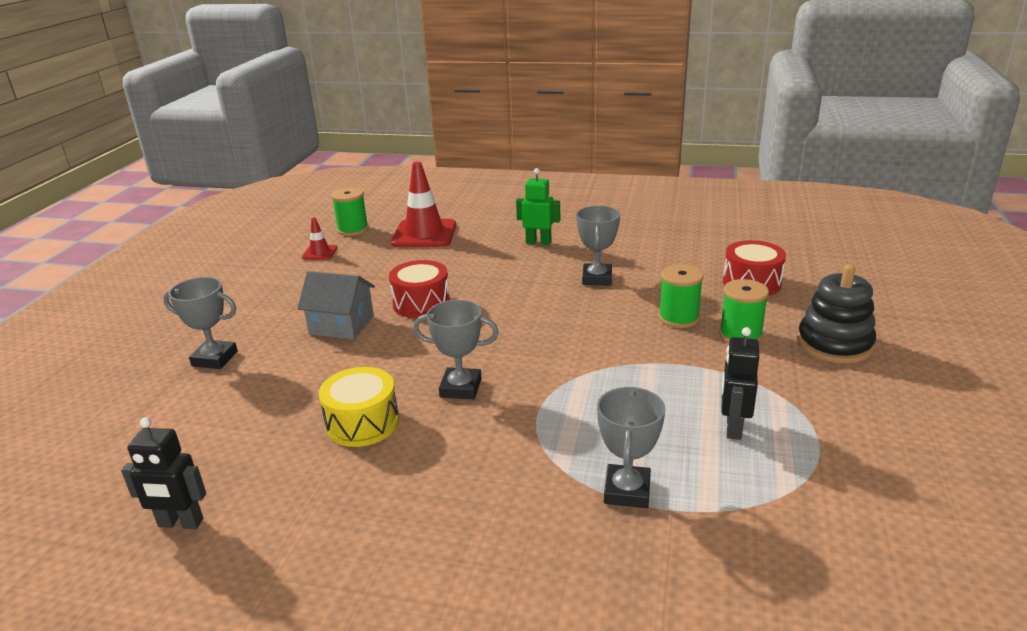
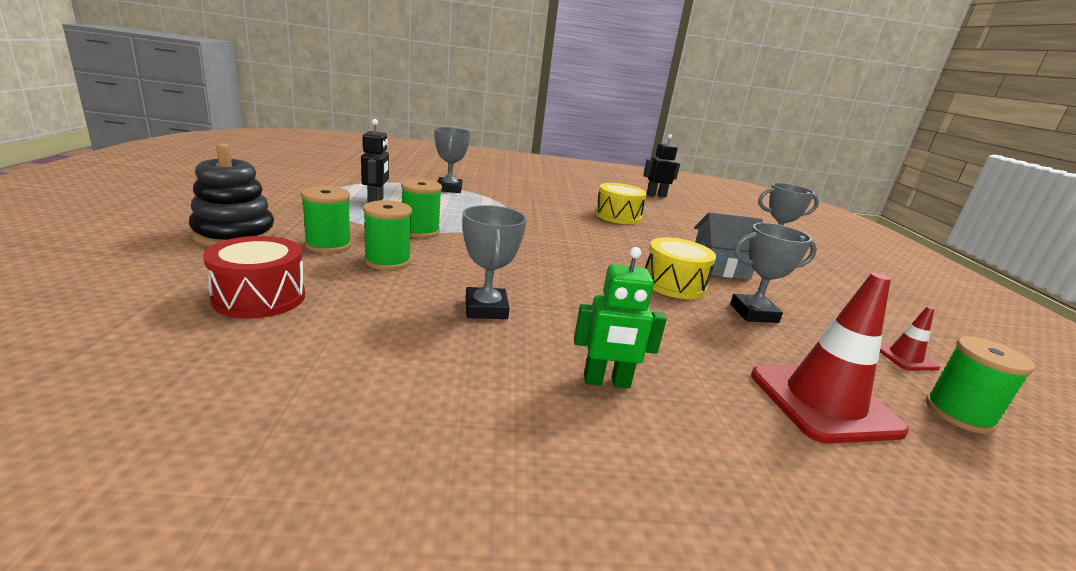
camera: 160 degrees right, 5 degrees down
red drum [389,260,450,318] -> yellow drum [645,237,716,299]
grey trophy [413,300,499,399] -> grey trophy moved to [730,223,817,323]
none -> green spool [401,179,442,238]

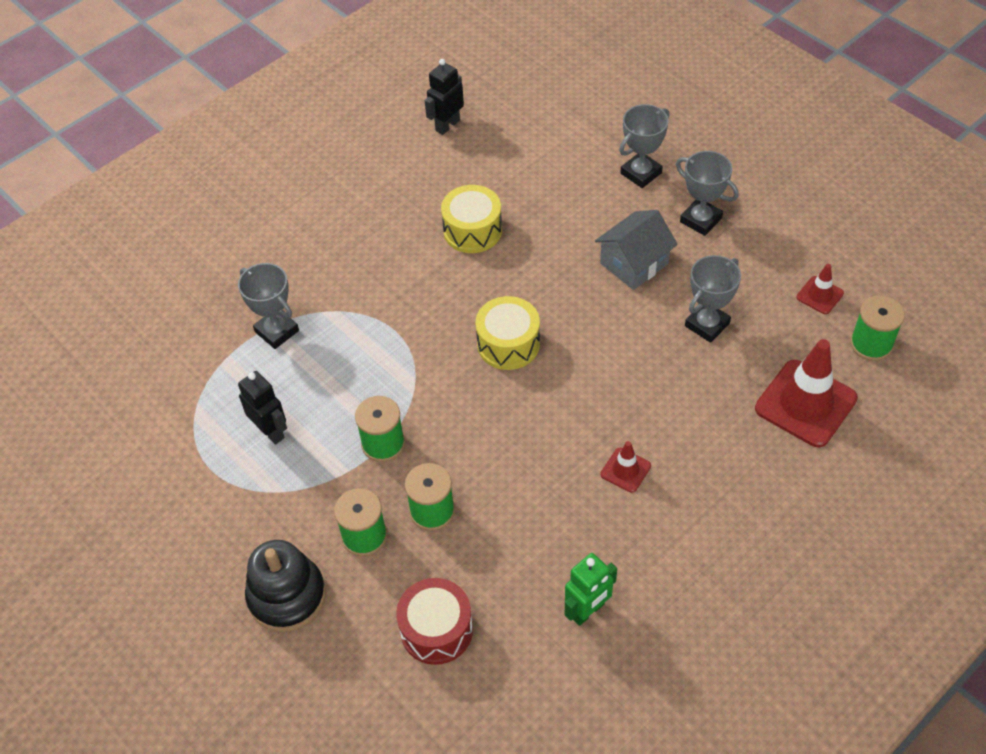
camera: 35 degrees left, 30 degrees up
grey trophy [463,205,527,319] -> grey trophy moved to [676,151,739,236]
green robot [574,247,667,388] -> green robot moved to [565,553,617,626]
yellow drum [645,237,716,299] -> yellow drum moved to [476,296,540,370]
none -> red traffic cone [600,441,651,493]

